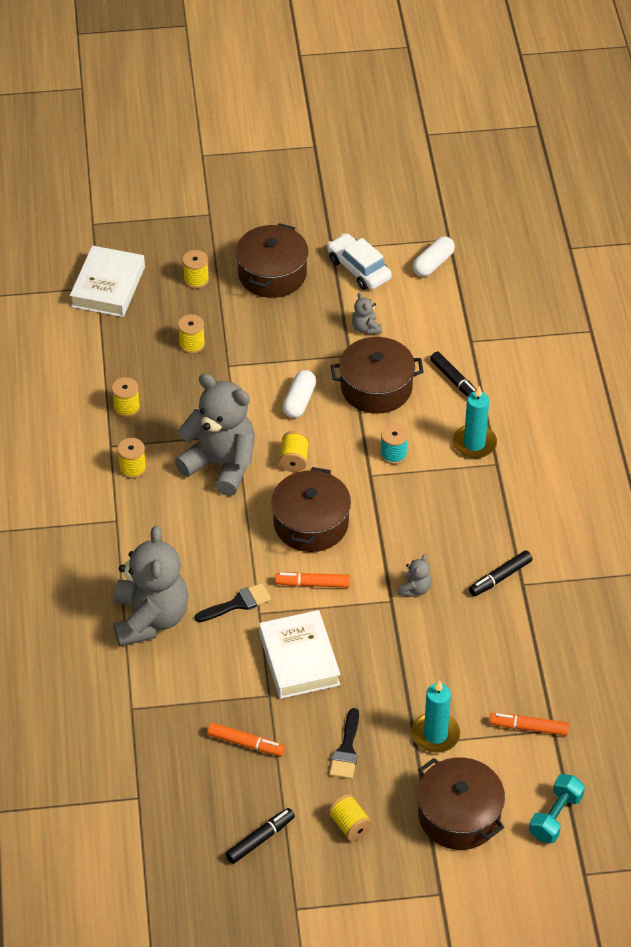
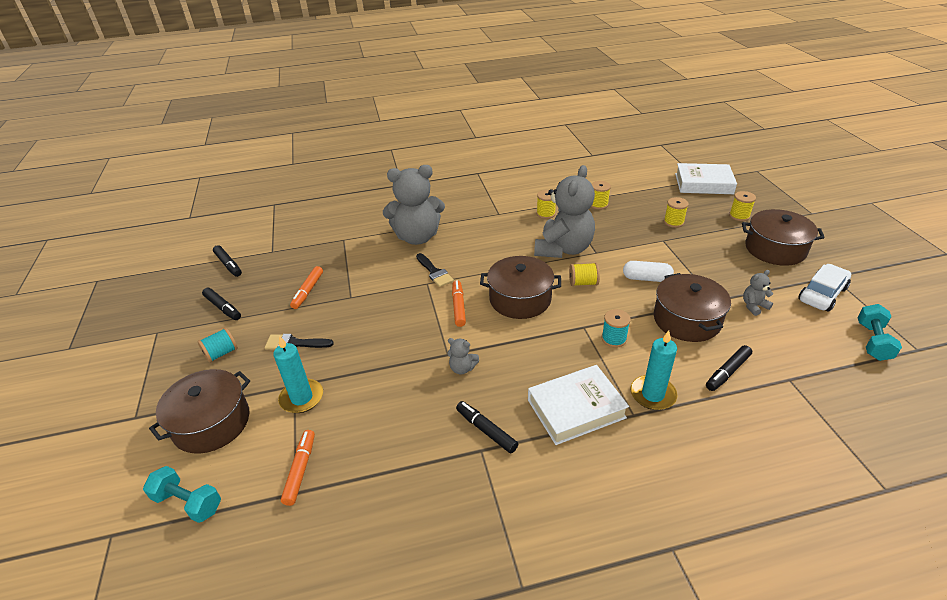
camera: 85 degrees right, 10 degrees down
white book [259,610,341,699] -> white book moved to [528,365,629,445]
yellow spool [328,794,373,841] -> turquoise spool [197,327,238,363]
white capsule [413,236,455,277] -> turquoise dumbbell [857,304,902,361]
none -> black marker [213,245,242,277]

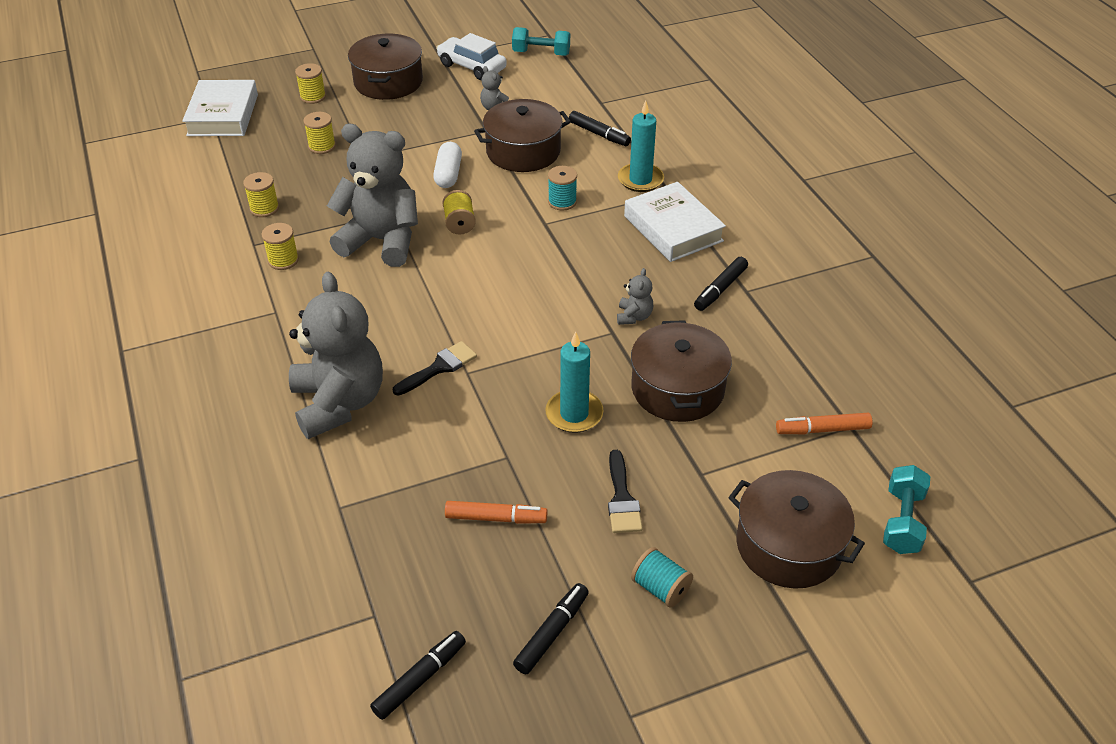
camera: 100 degrees left, 5 degrees up
turquoise candle [273,336,323,413] -> turquoise candle moved to [545,332,604,433]
orange marker [452,280,466,327] -> none
brown pot [480,256,561,319] -> brown pot moved to [631,320,732,422]

